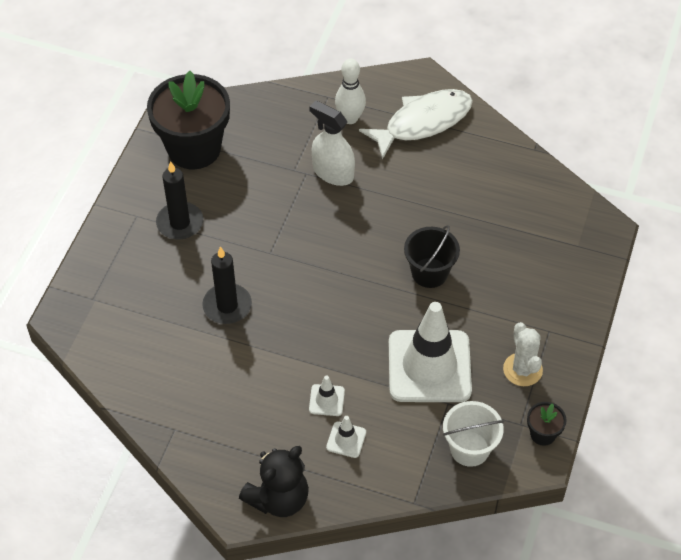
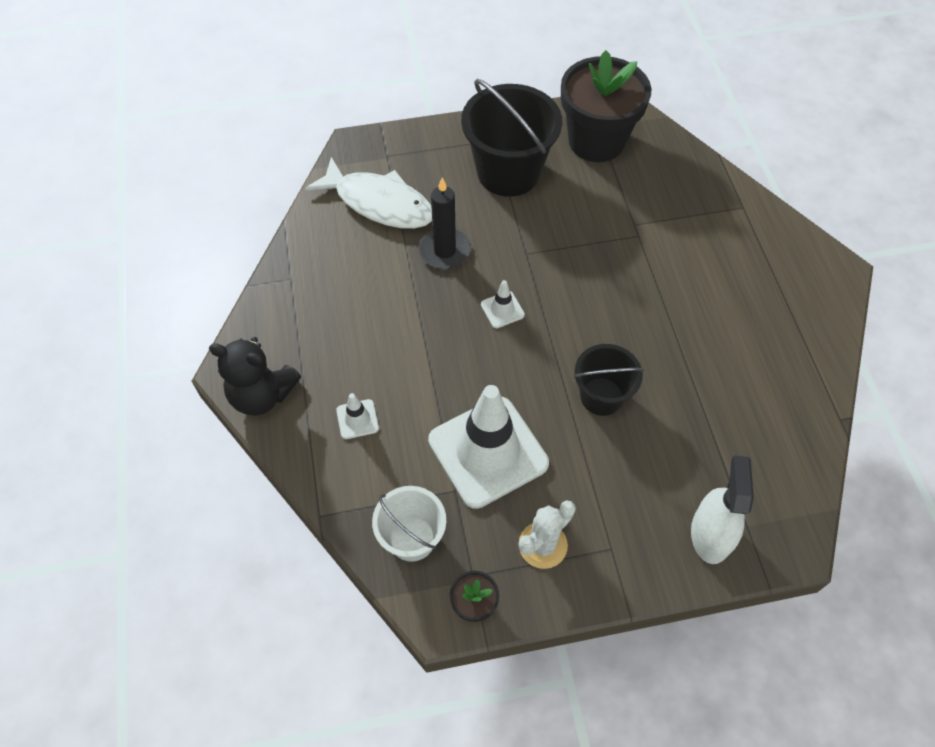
camera: 60 degrees right, 5 degrees up
black candle [156,161,203,239] -> black bucket [461,79,562,197]
white spray bottle [309,101,355,186] -> white spray bottle moved to [691,455,754,564]
white traffic cone [309,376,345,416] -> white traffic cone moved to [481,280,525,328]
white bowling pin [335,59,366,124] -> none
white fish [359,89,473,160] -> white fish moved to [305,157,432,229]

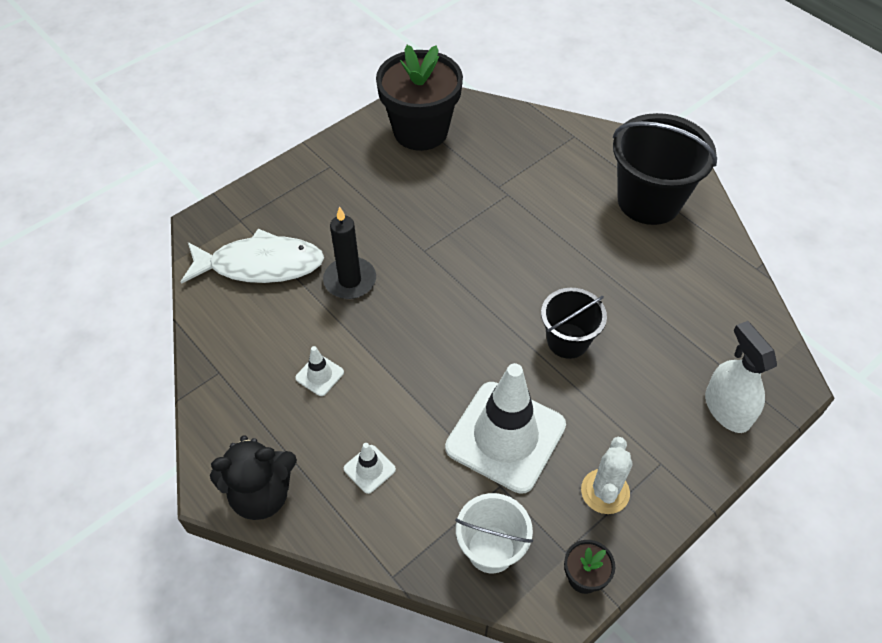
camera: 30 degrees left, 5 degrees down
black bucket [461,79,562,197] -> black bucket moved to [613,113,717,225]
white traffic cone [481,280,525,328] -> white traffic cone moved to [295,346,344,396]

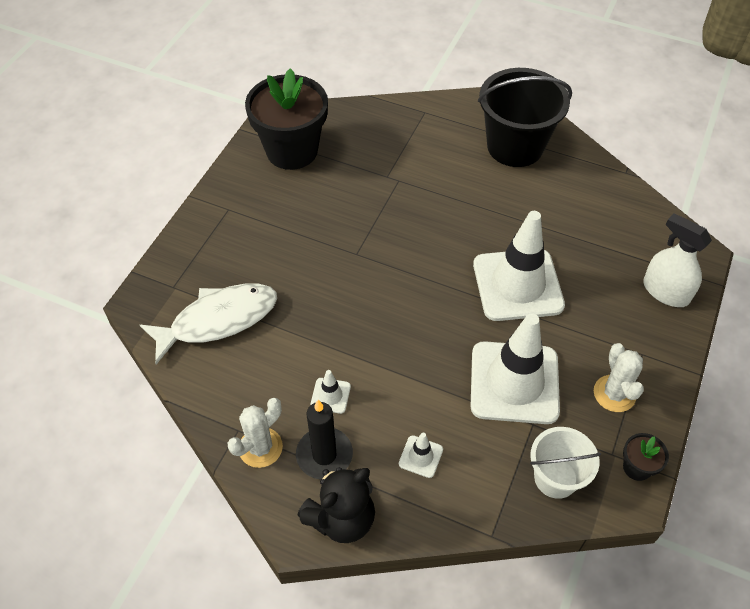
camera: 25 degrees left, 0 degrees up
black candle [323,206,376,299] -> black candle moved to [296,400,353,480]
black bucket [541,288,607,359] -> white traffic cone [473,211,565,321]
none -> white cactus [228,398,283,468]

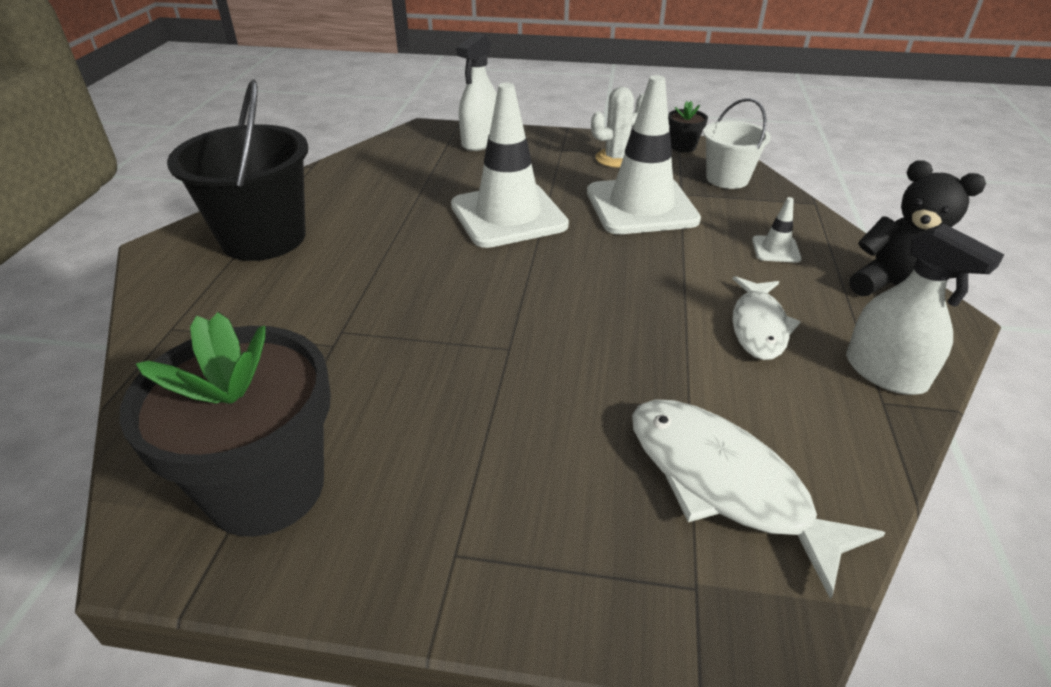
camera: 105 degrees left, 15 degrees down
white cactus [228,398,283,468] -> white spray bottle [846,224,1004,395]
black candle [296,400,353,480] -> none
white traffic cone [310,370,351,414] -> white fish [732,276,801,360]

